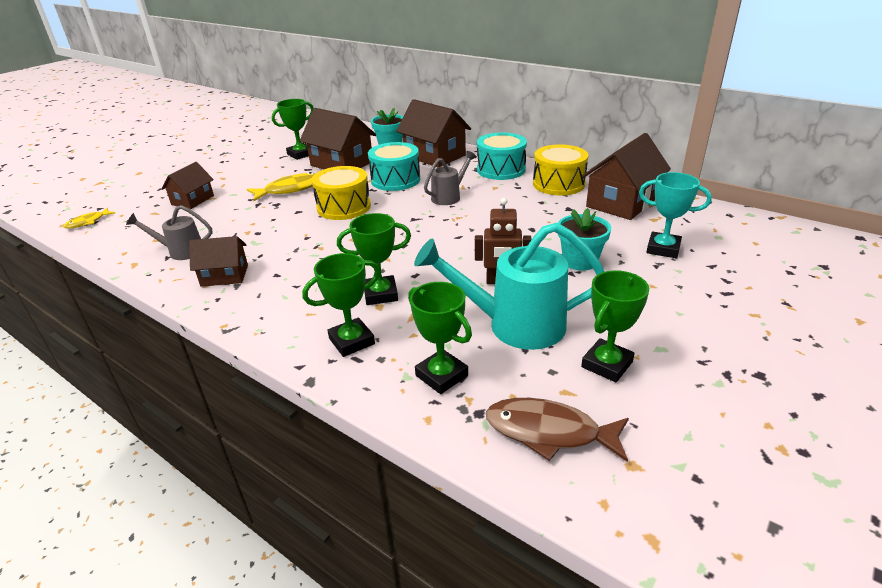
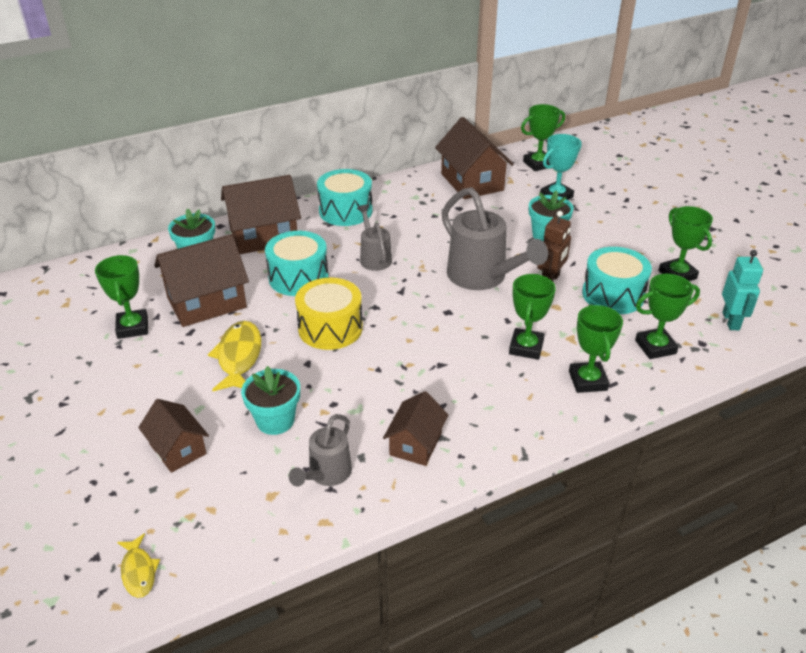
camera: 65 degrees left, 5 degrees up
turquoise watering can [414,223,604,350] -> turquoise drum [582,247,652,314]
brown fish [486,398,629,462] -> turquoise robot [722,250,763,330]
yellow drum [533,144,588,195] -> none
none -> turquoise flower pot [241,366,300,435]
none -> grey watering can [442,187,548,290]
none -> green trophy [521,104,565,171]

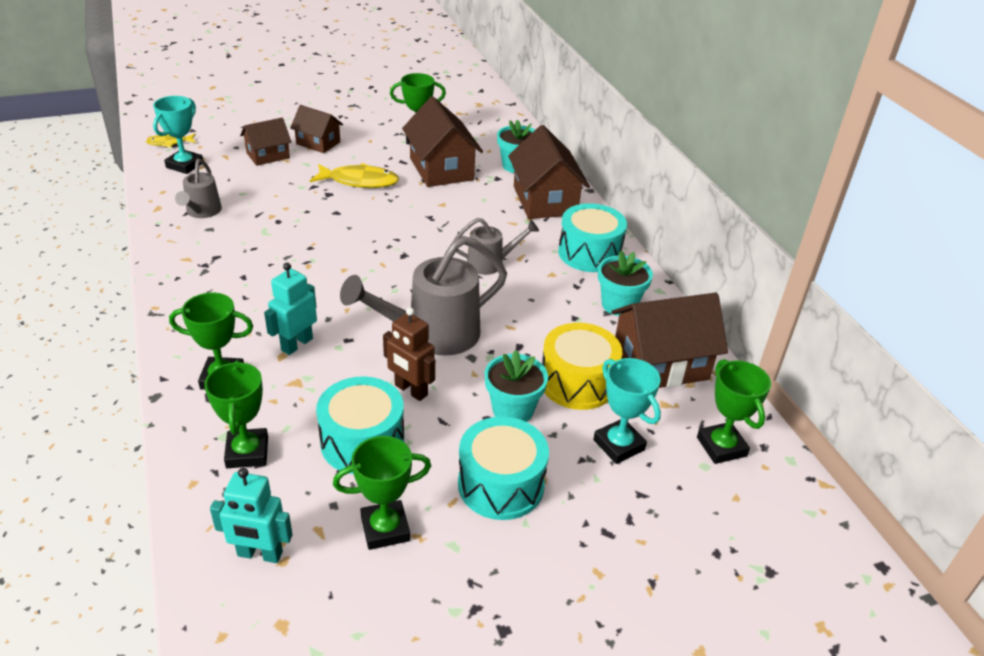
camera: 95 degrees right, 0 degrees up
turquoise flower pot [241,366,300,435] -> turquoise flower pot moved to [598,251,653,316]
turquoise drum [265,231,329,296] -> turquoise drum moved to [458,417,549,520]
grey watering can [289,414,352,487] -> grey watering can turned 120 degrees counterclockwise [175,158,222,218]
yellow drum [295,278,363,350] -> yellow drum moved to [542,323,622,410]
brown house [383,391,448,466] -> brown house moved to [290,105,343,153]
green trophy [509,274,556,360] -> turquoise robot [264,263,317,355]
none -> turquoise trophy [153,96,203,174]

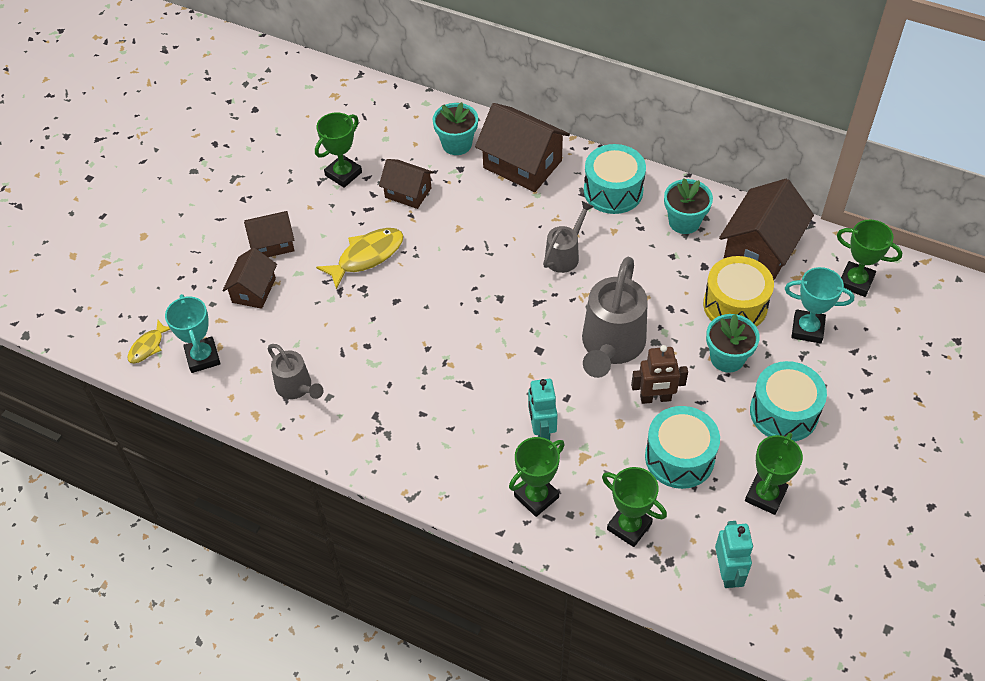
camera: 40 degrees left, 15 degrees up
turquoise robot [210,468,293,563] -> turquoise robot turned 60 degrees counterclockwise [715,521,753,588]
brown house [402,97,483,187] -> brown house [379,159,434,209], size x0.59

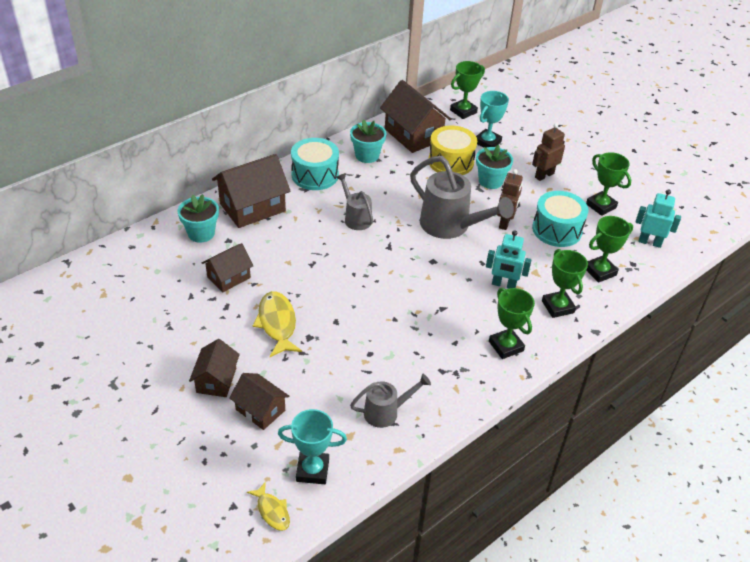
camera: 70 degrees left, 10 degrees down
green trophy [315,112,362,188] -> green trophy moved to [489,288,535,359]
turquoise drum [750,361,827,442] -> brown robot [532,123,565,181]

